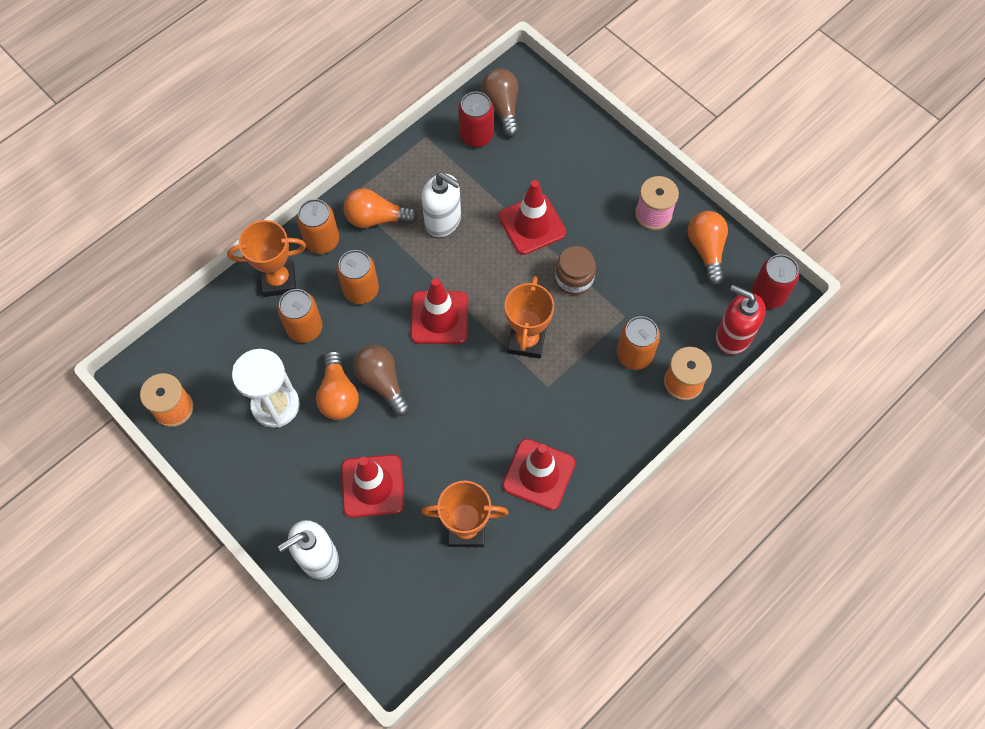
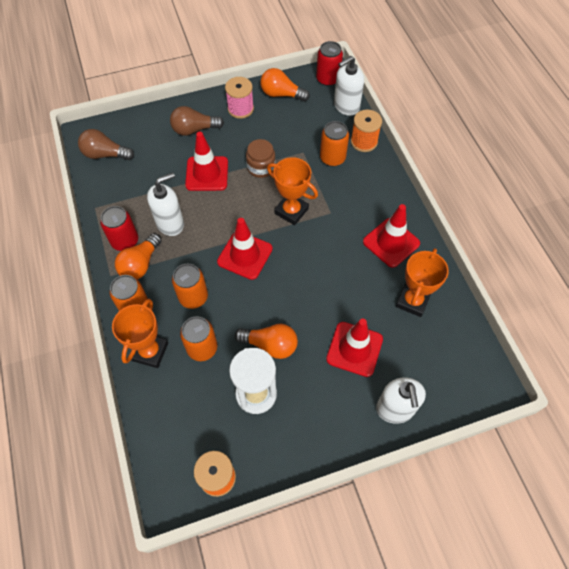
camera: 65 degrees left, 5 degrees down
brown light bulb [353,345,410,416] -> brown light bulb moved to [170,106,224,136]
red can [458,91,494,147] -> red can moved to [100,206,138,251]
red soap dispenser [716,285,765,355] -> white soap dispenser [334,56,364,116]

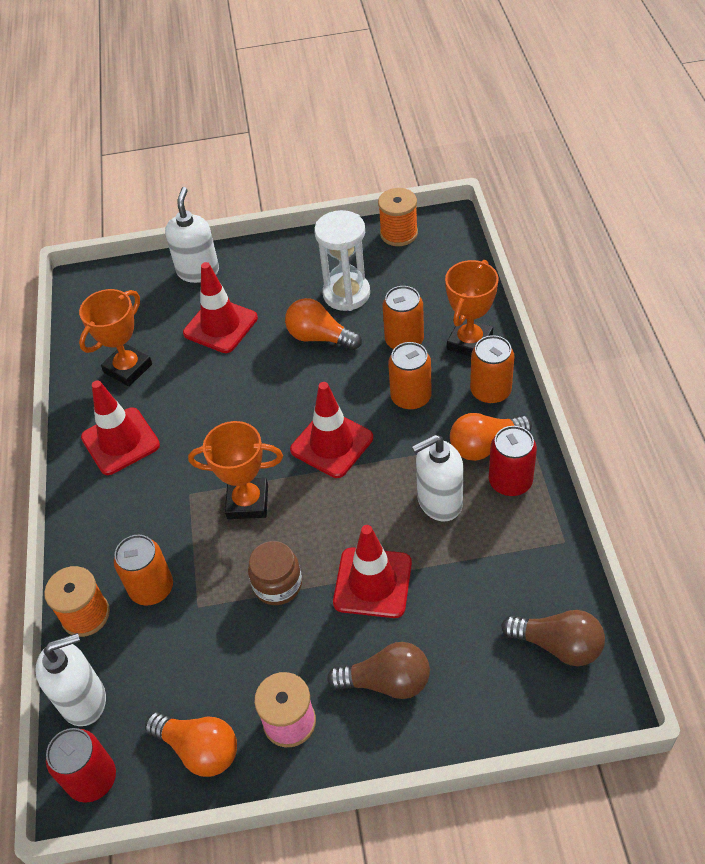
camera: 165 degrees left, 10 degrees down
orange light bulb [115,233,162,279] -> orange light bulb turned 150 degrees counterclockwise [450,413,532,461]
orange trophy [267,157,318,225] -> orange trophy turned 45 degrees counterclockwise [188,421,283,519]

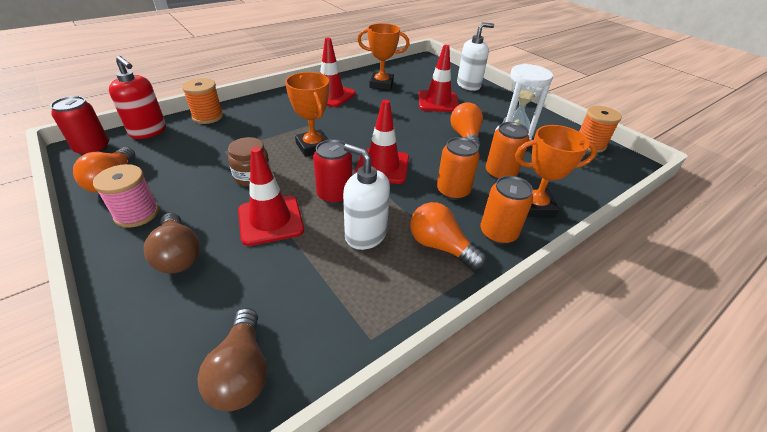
camera: 55 degrees right, 10 degrees down
white soap dispenser [35,633,106,726] -> red soap dispenser [109,56,166,139]
orange can [114,535,173,606] -> none
red can [489,426,537,496] -> red can moved to [313,139,352,204]

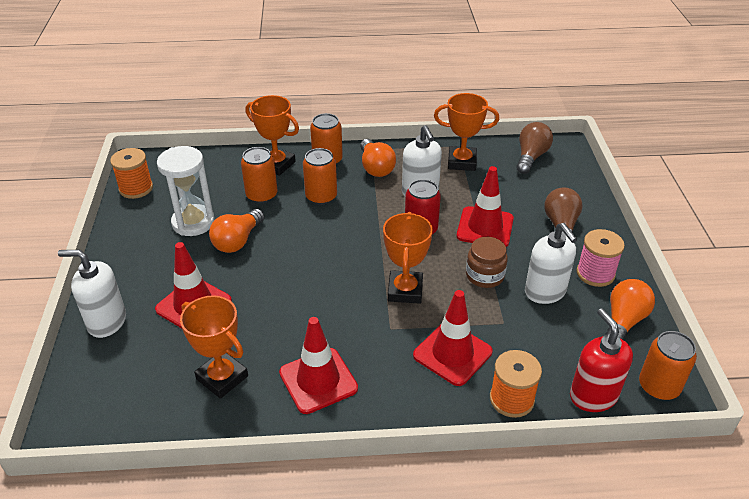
camera: 145 degrees left, 0 degrees up
red can [50,96,109,155] -> orange can [639,331,697,400]
red traffic cone [355,100,409,184] -> red traffic cone moved to [413,290,493,386]
none -> orange trophy [434,93,499,171]
none -> white soap dispenser [525,223,577,304]

